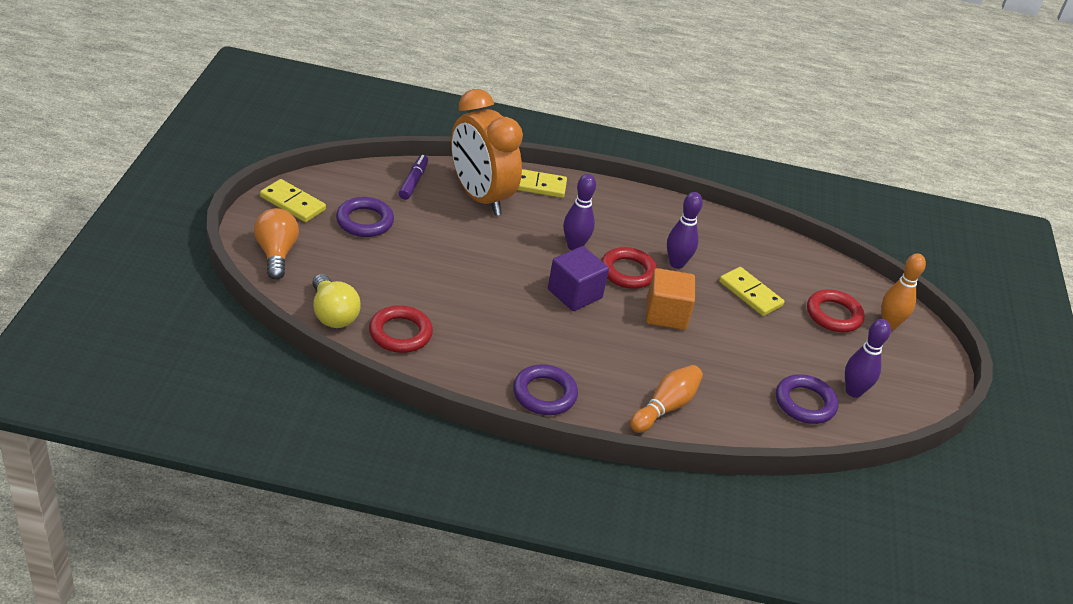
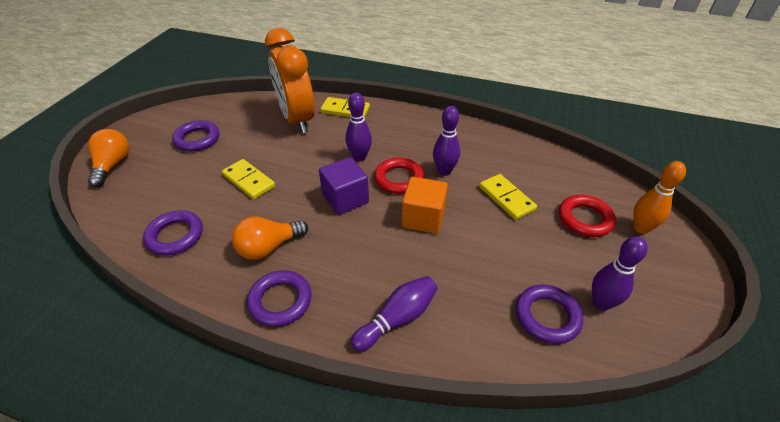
camera: 15 degrees right, 5 degrees up
yellow domino [260,179,326,222] -> yellow domino moved to [222,159,275,199]
yellow light bulb [312,274,361,328] -> none
red ring [369,305,433,353] -> purple ring [143,210,203,255]
purple marker [399,155,428,200] -> none
orange bowling pin [630,365,703,433] -> purple bowling pin [351,276,438,351]
none -> orange light bulb [232,216,308,260]

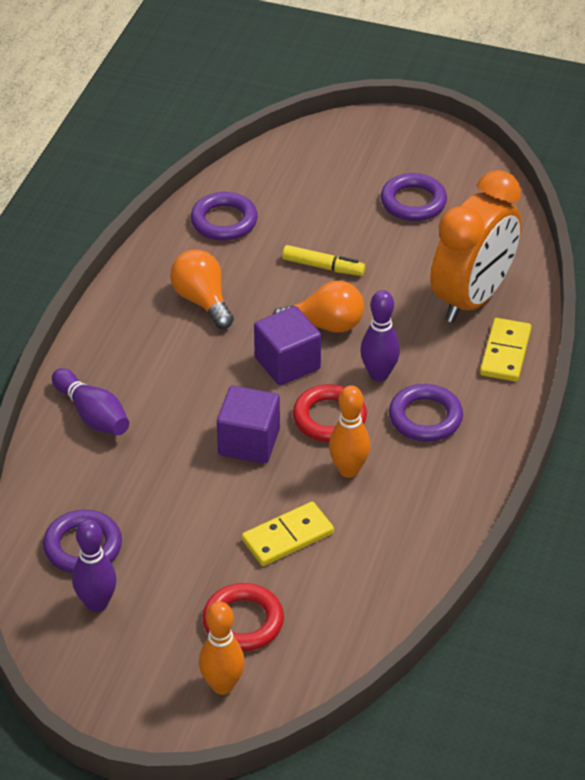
camera: 90 degrees right, 0 degrees up
orange light bulb [88,129,130,187] -> orange light bulb moved to [272,281,364,333]
yellow domino [222,159,275,199] -> yellow marker [282,245,365,276]
purple ring [247,270,312,327] -> purple ring moved to [389,384,463,442]
orange clock [265,28,315,133] -> orange clock turned 150 degrees clockwise [431,170,521,323]
orange cube [402,177,448,234] -> purple cube [217,386,280,464]
purple bowling pin [433,106,460,176] -> orange bowling pin [329,385,370,478]

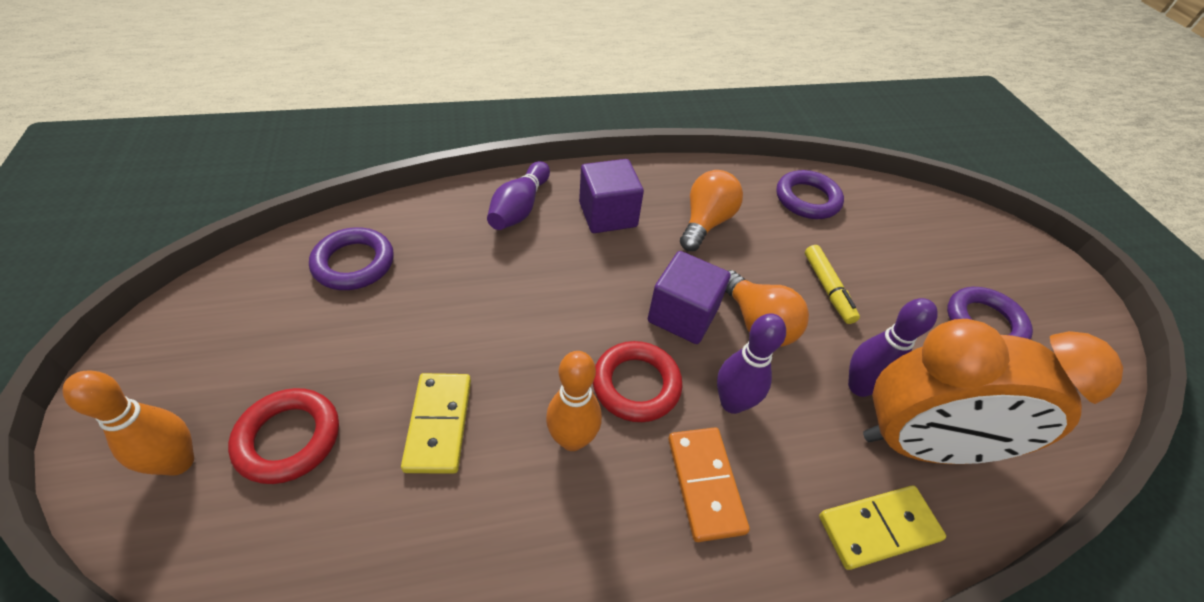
camera: 55 degrees right, 5 degrees up
purple bowling pin [72,519,117,612] -> purple bowling pin moved to [848,298,938,397]
purple cube [217,386,280,464] -> purple cube moved to [579,159,644,233]
yellow domino [242,502,334,566] -> yellow domino turned 60 degrees clockwise [401,373,471,474]
purple ring [389,384,463,442] -> orange domino [668,427,750,542]

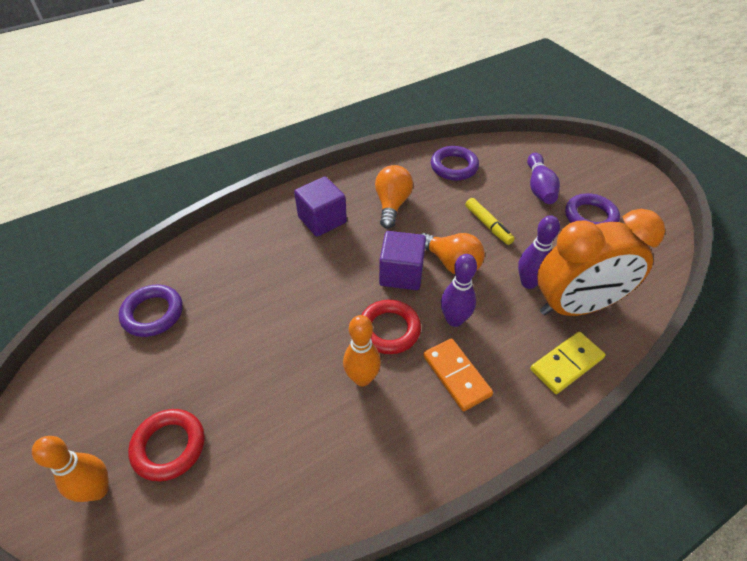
camera: 15 degrees left, 0 degrees up
yellow domino [401,373,471,474] -> none
purple bowling pin [487,161,550,230] -> purple bowling pin moved to [527,153,560,204]

